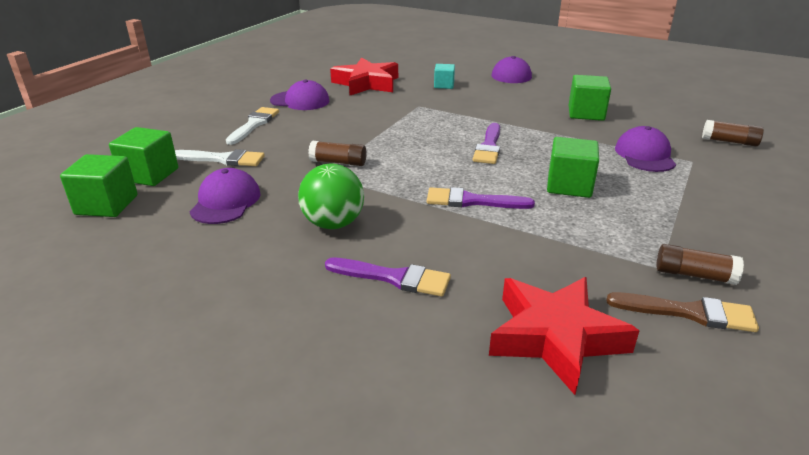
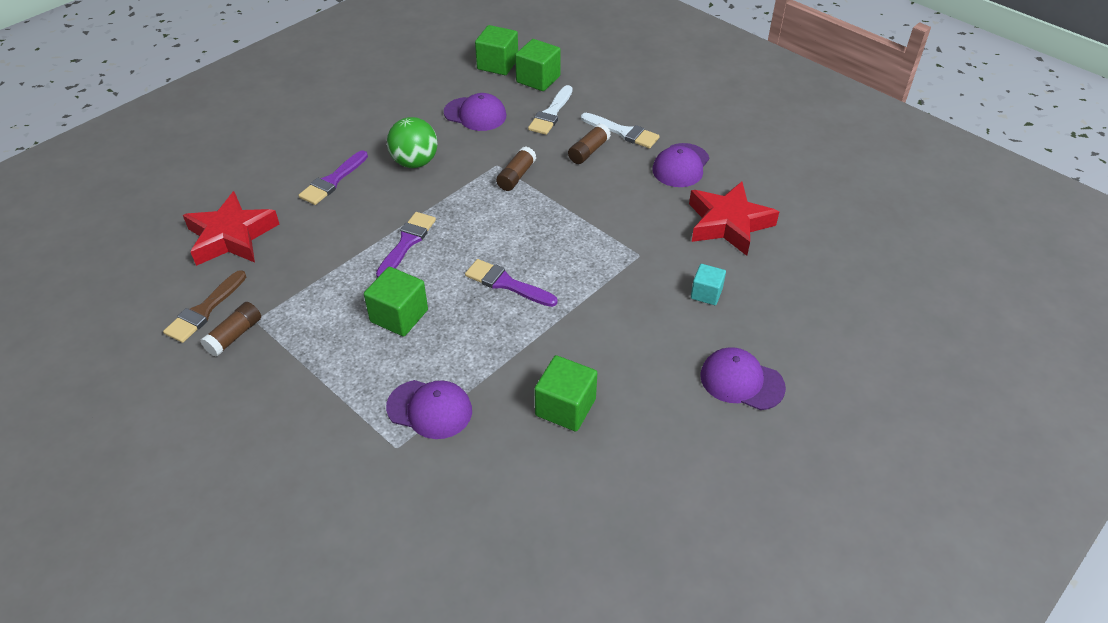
camera: 105 degrees right, 15 degrees up
brown glue stick [702,120,764,146] -> brown glue stick moved to [568,123,611,164]

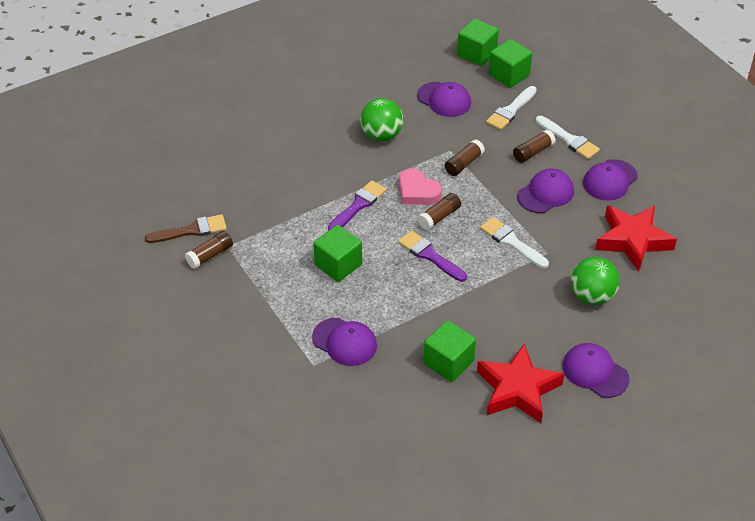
camera: 15 degrees right, 0 degrees up
brown brush [163,270,246,343] -> brown brush turned 150 degrees counterclockwise [145,214,227,243]
red star [183,191,279,266] -> red star moved to [477,343,564,423]
purple brush [299,150,368,205] -> none
turquoise cube [691,264,726,305] -> green ball [571,257,620,305]
none -> pink heart [399,168,442,205]
none -> brown glue stick [418,193,461,230]
none -> white brush [480,217,549,268]
none -> purple cap [517,169,574,213]

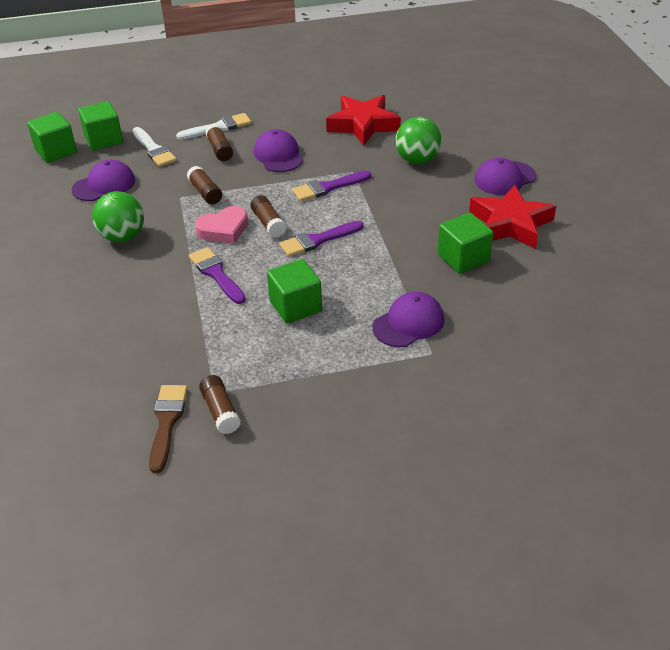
camera: 70 degrees left, 5 degrees down
white brush [480,217,549,268] -> purple brush [292,171,371,201]
purple cap [583,159,638,201] -> none

